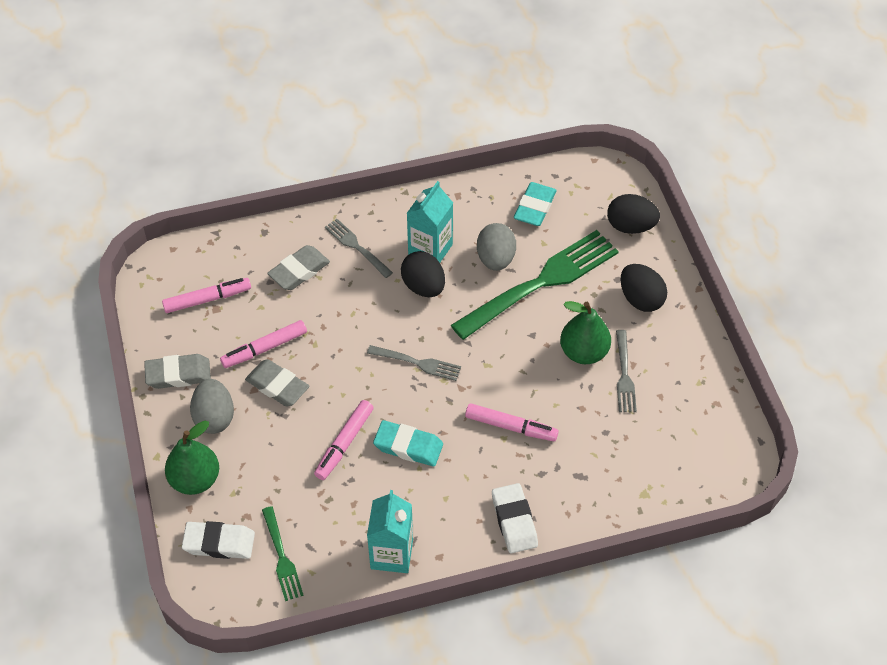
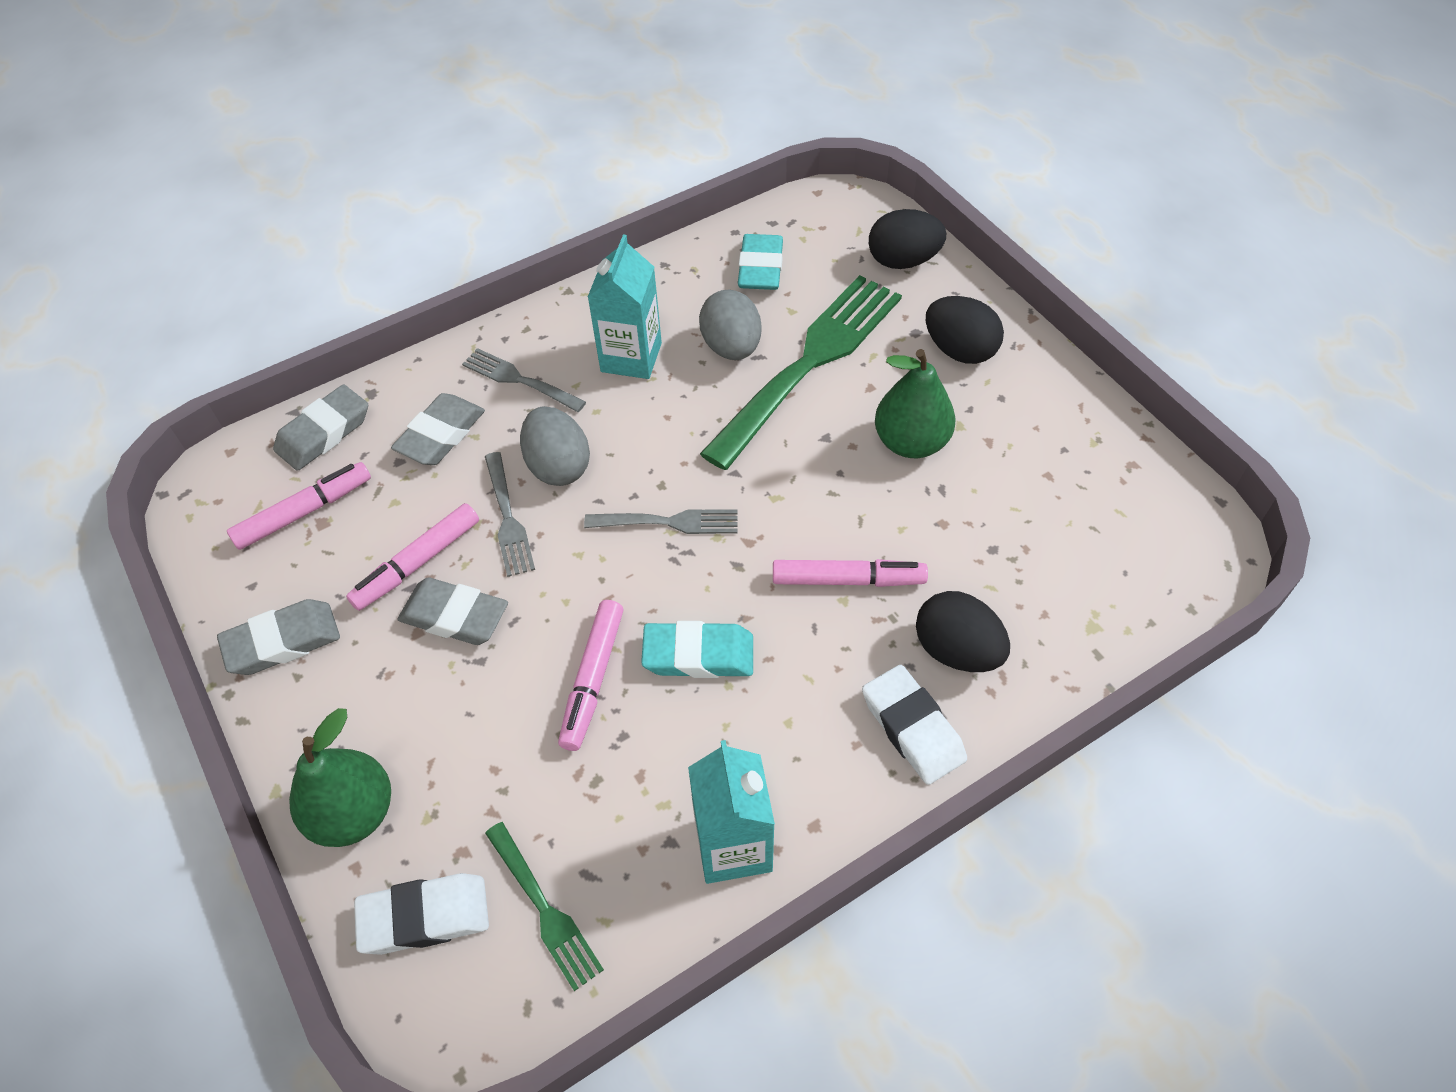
camera: 15 degrees left, 0 degrees up
grey egg [190,379,234,434] -> grey egg moved to [520,406,590,486]
black egg [401,251,445,297] -> black egg moved to [916,591,1010,672]
grey fork [616,330,637,412] -> grey fork moved to [485,452,535,577]
none -> grey eraser [273,384,368,471]

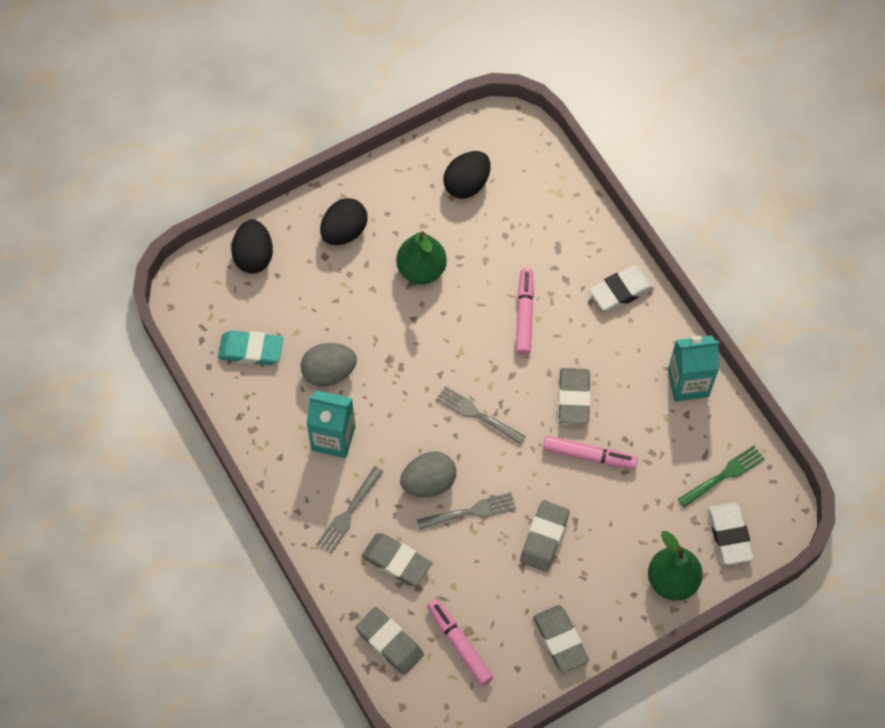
camera: 90 degrees left, 10 degrees up
pink marker [346,503,479,611] -> none
grey fork [584,509,738,534] -> grey fork turned 60 degrees counterclockwise [436,386,526,445]
turquoise eraser [641,621,753,678] -> grey eraser [558,368,591,424]
green fork [700,275,902,470] -> none
black egg [916,591,1010,672] -> black egg moved to [443,151,490,199]

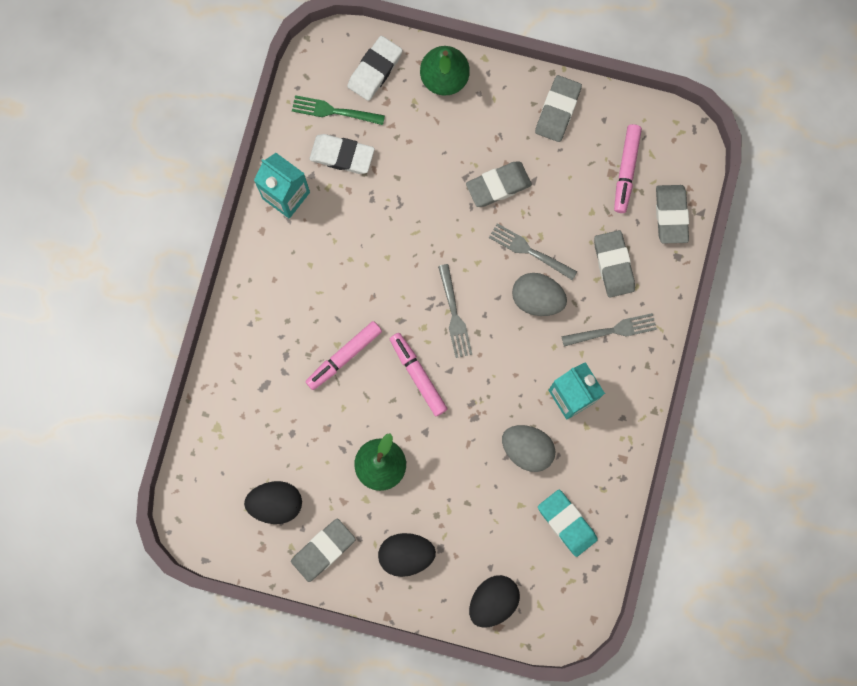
camera: 135 degrees left, 15 degrees up
pink marker [543,436,638,469] -> pink marker moved to [390,333,447,416]
grey eraser [558,368,591,424] -> grey eraser moved to [291,519,356,582]
white eraser [589,265,654,311] -> white eraser moved to [309,134,375,174]

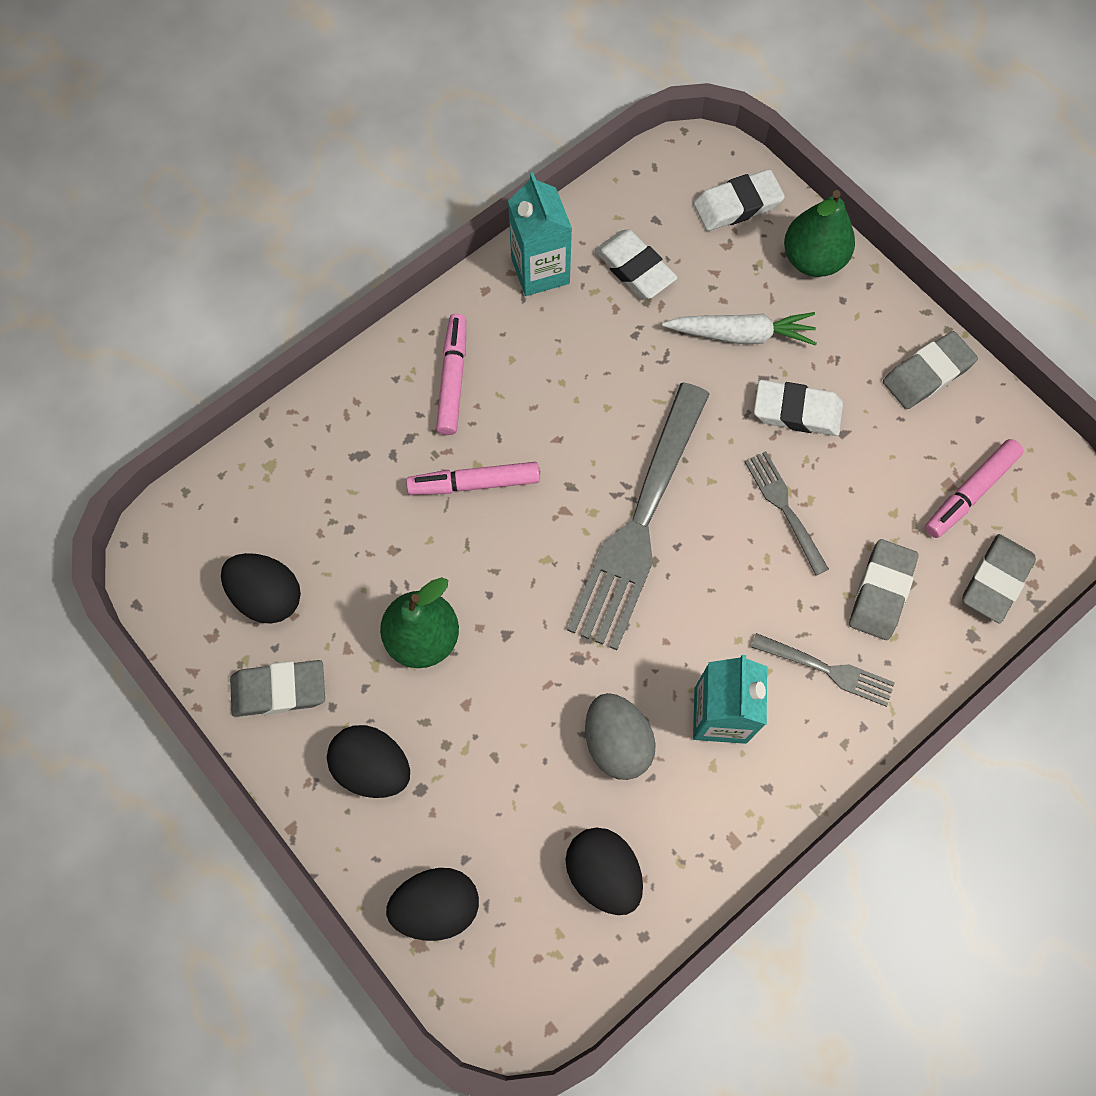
camera: 35 degrees right, 10 degrees down
green fork [292,95,385,125] -> none
pink marker [390,333,447,416] -> pink marker moved to [436,314,466,435]
grey fork [438,264,472,358] -> grey fork [567,383,710,650], size x2.09
grey eraser [466,161,532,207] -> white eraser [754,380,843,436]
grey egg [512,273,567,316] -> none
turquoise eraser [538,490,598,557] -> black egg [565,828,643,915]
none -> white carrot [662,312,817,345]

